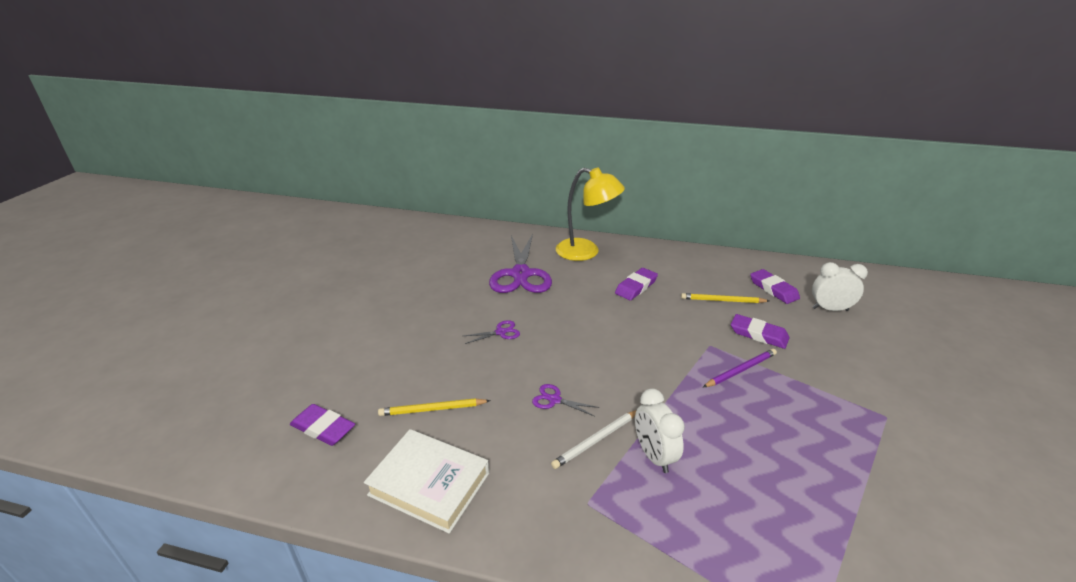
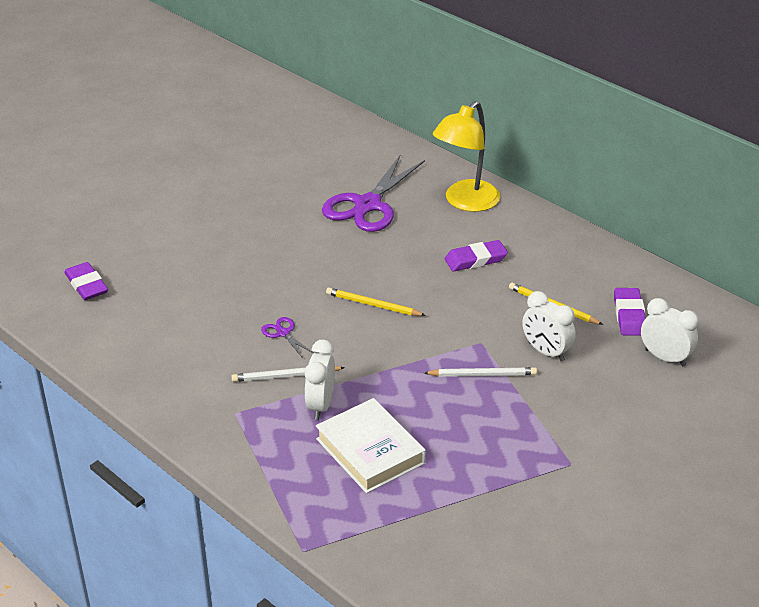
camera: 30 degrees right, 5 degrees up
white book [364,429,489,534] -> white book moved to [316,398,426,493]
yellow pencil [378,398,491,416] -> yellow pencil moved to [326,288,426,316]
purple scissors [464,320,520,344] -> none
yellow lamp [556,167,625,261] -> yellow lamp turned 75 degrees clockwise [433,101,500,212]
purple pencil [703,349,777,387] -> white pencil [424,367,537,377]
purple eraser [731,314,789,349] -> white clock [522,291,576,362]

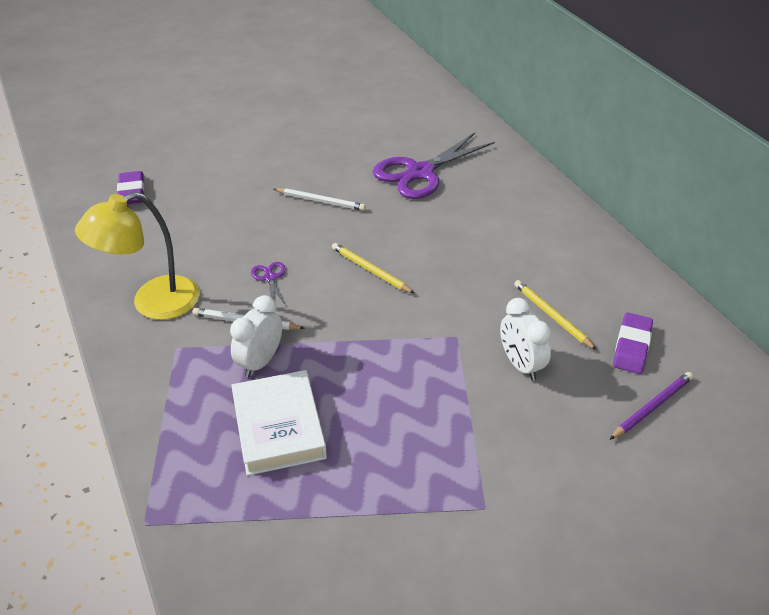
camera: 20 degrees right, 5 degrees up
white pencil [424,367,537,377] -> white pencil moved to [274,188,366,211]
yellow lamp [433,101,500,212] -> yellow lamp moved to [75,192,199,320]
purple eraser [445,240,508,272] -> none
white clock [641,298,699,367] -> purple pencil [610,372,693,440]

